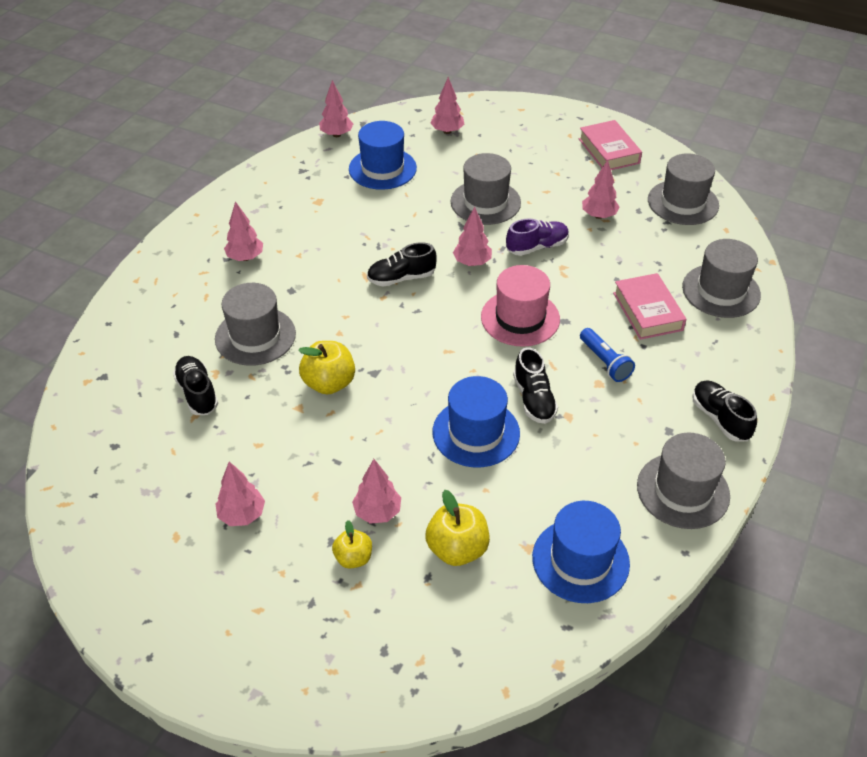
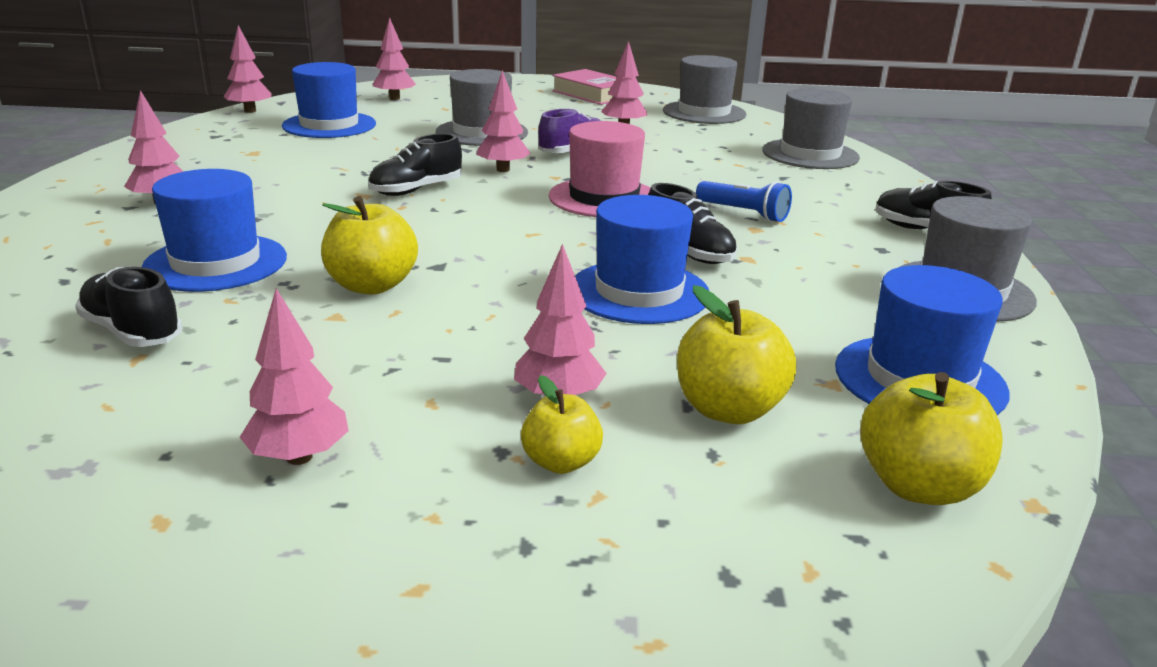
camera: 25 degrees left, 20 degrees down
grey hat [215,283,296,366] -> blue hat [142,169,287,292]
pink book [613,273,686,340] -> none
none -> yellow apple [860,372,1003,505]

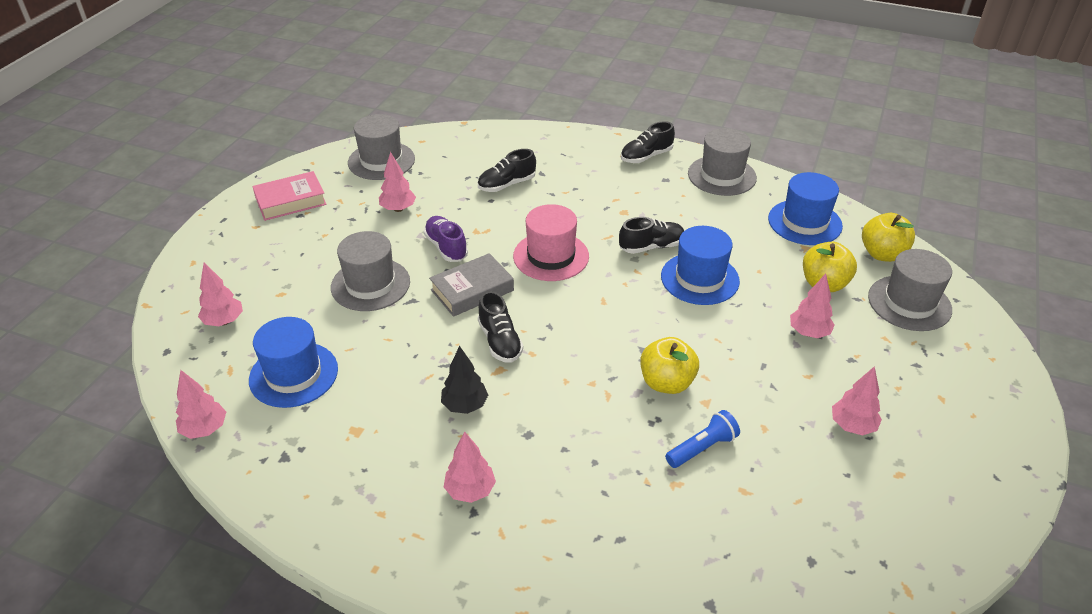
camera: 70 degrees left, 15 degrees up
black shoe [75,267,183,347] -> black shoe moved to [477,149,536,192]
blue hat [142,169,287,292] -> none
pink tree [476,70,530,172] -> grey book [429,253,514,317]
yellow apple [521,375,603,474] -> none
blue flashlight [696,181,792,222] -> blue flashlight moved to [665,410,740,468]
grey hat [762,88,860,169] -> grey hat moved to [868,249,952,331]
none -> black tree [441,346,488,414]

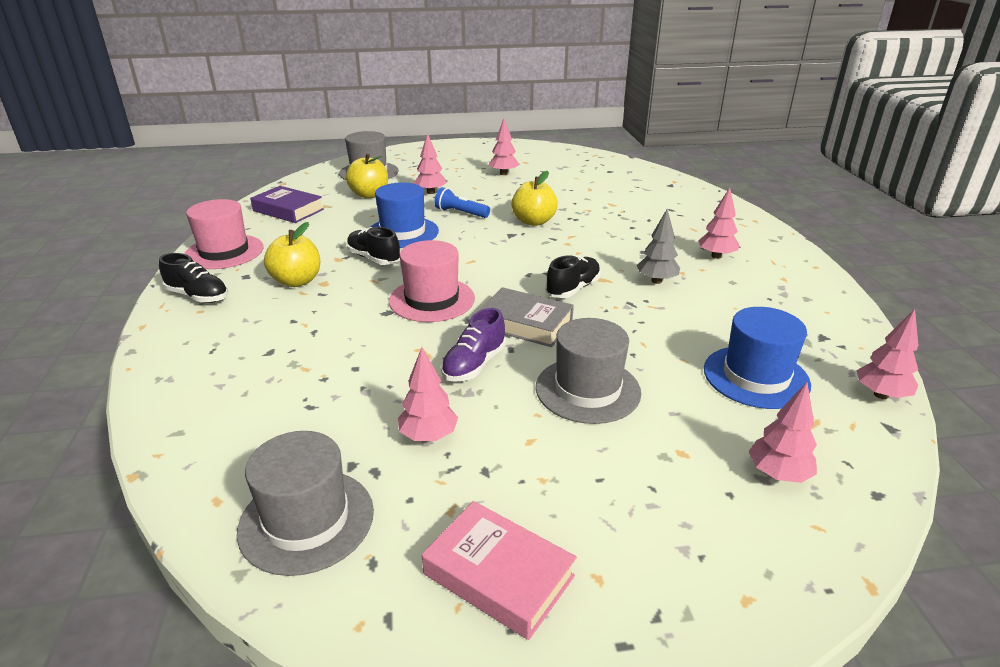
camera: 120 degrees left, 10 degrees down
black tree [441,346,488,414] -> grey tree [637,209,680,284]
black shoe [477,149,536,192] -> none
blue flashlight [665,410,740,468] -> blue flashlight moved to [434,187,490,218]
grey hat [688,128,757,196] -> pink hat [184,199,264,269]
blue hat [768,172,843,245] -> purple book [250,186,324,223]
yellow apple [862,213,915,262] -> yellow apple moved to [264,222,320,287]

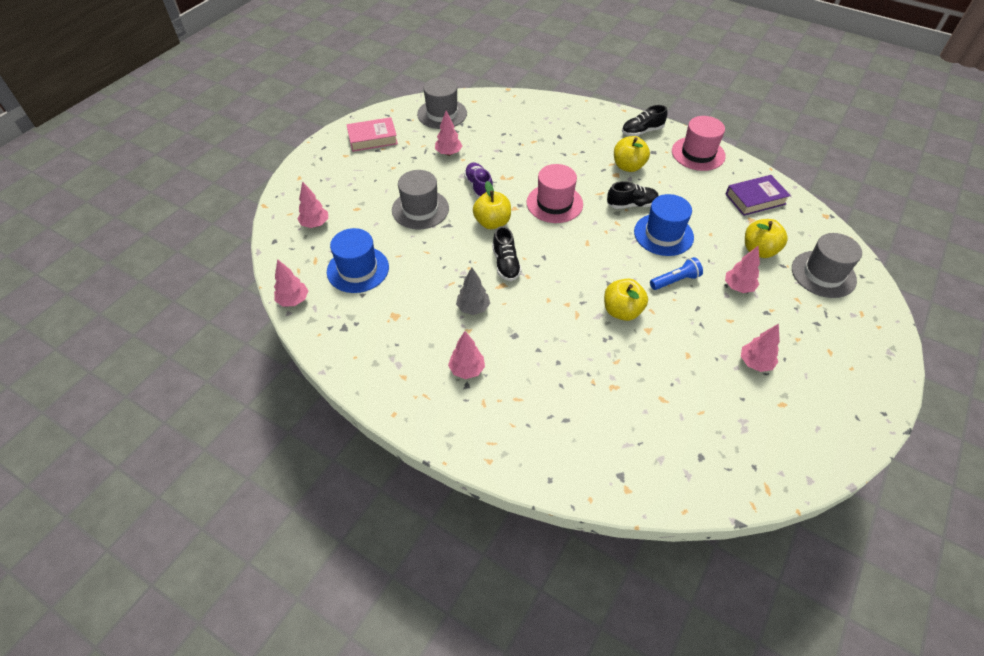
camera: 130 degrees right, 20 degrees up
grey book [478,287,574,347] -> yellow apple [473,181,511,229]

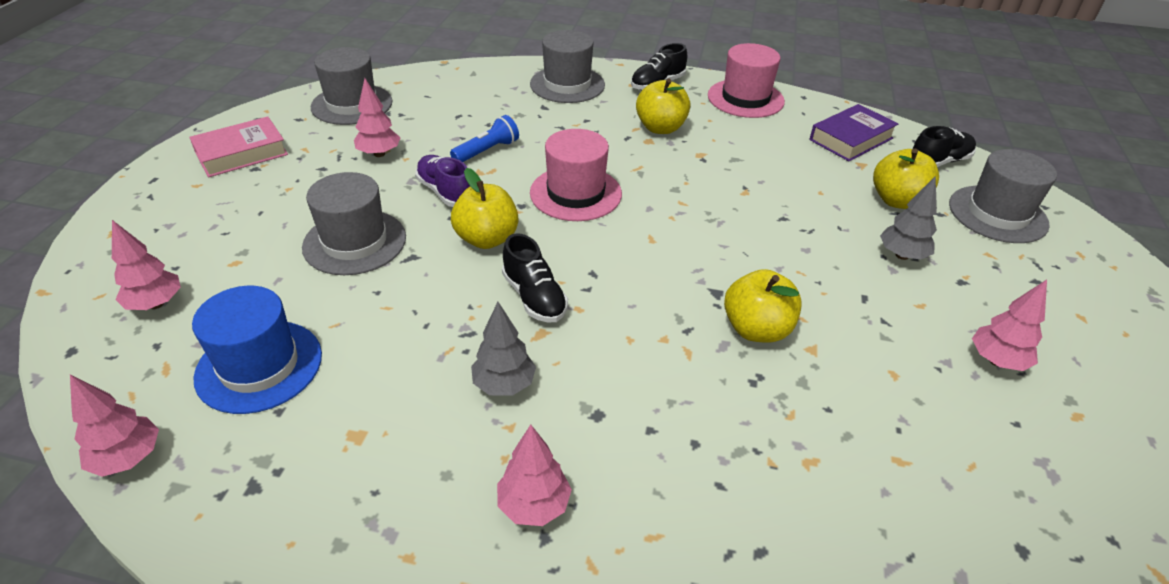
camera: 20 degrees left, 10 degrees down
black shoe [607,181,658,209] -> black shoe moved to [913,126,976,167]
blue hat [634,194,694,256] -> none
blue flashlight [650,257,703,290] -> blue flashlight moved to [450,115,519,162]
pink tree [725,246,760,293] -> grey tree [880,176,937,260]
none -> grey hat [530,30,605,103]

